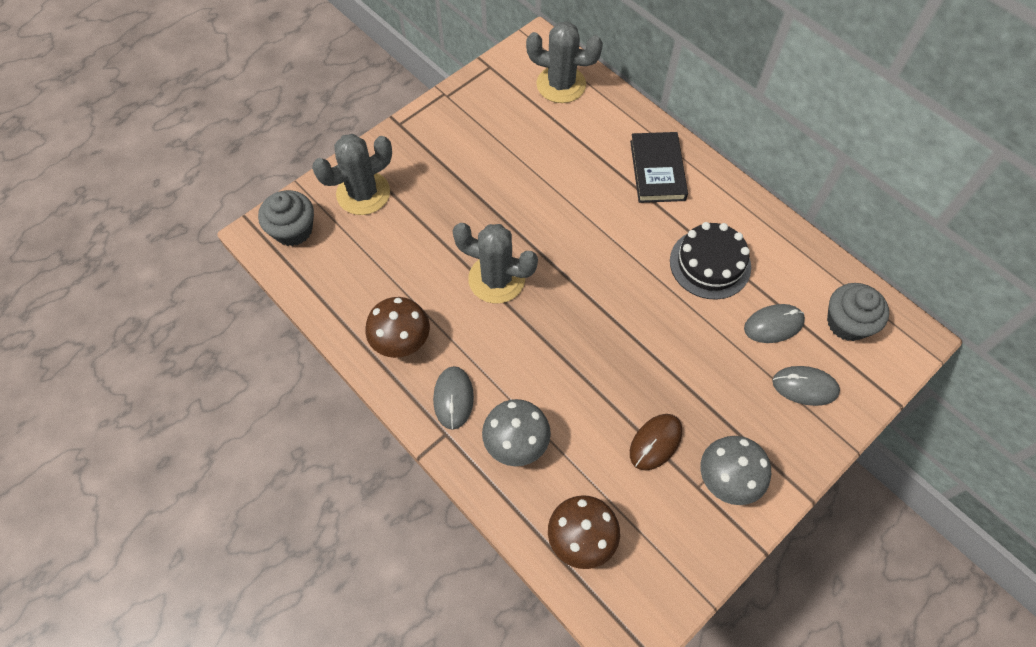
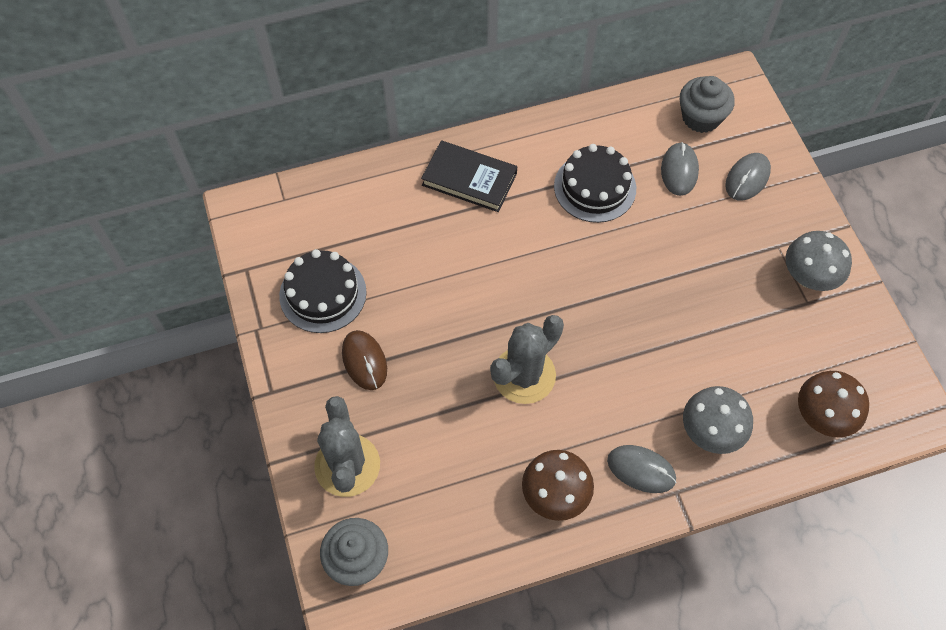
camera: 65 degrees left, 0 degrees up
grey cactus [526,21,603,103] -> none
brown mouse [630,414,682,471] -> brown mouse moved to [342,330,387,390]
none -> black cake [279,249,367,333]

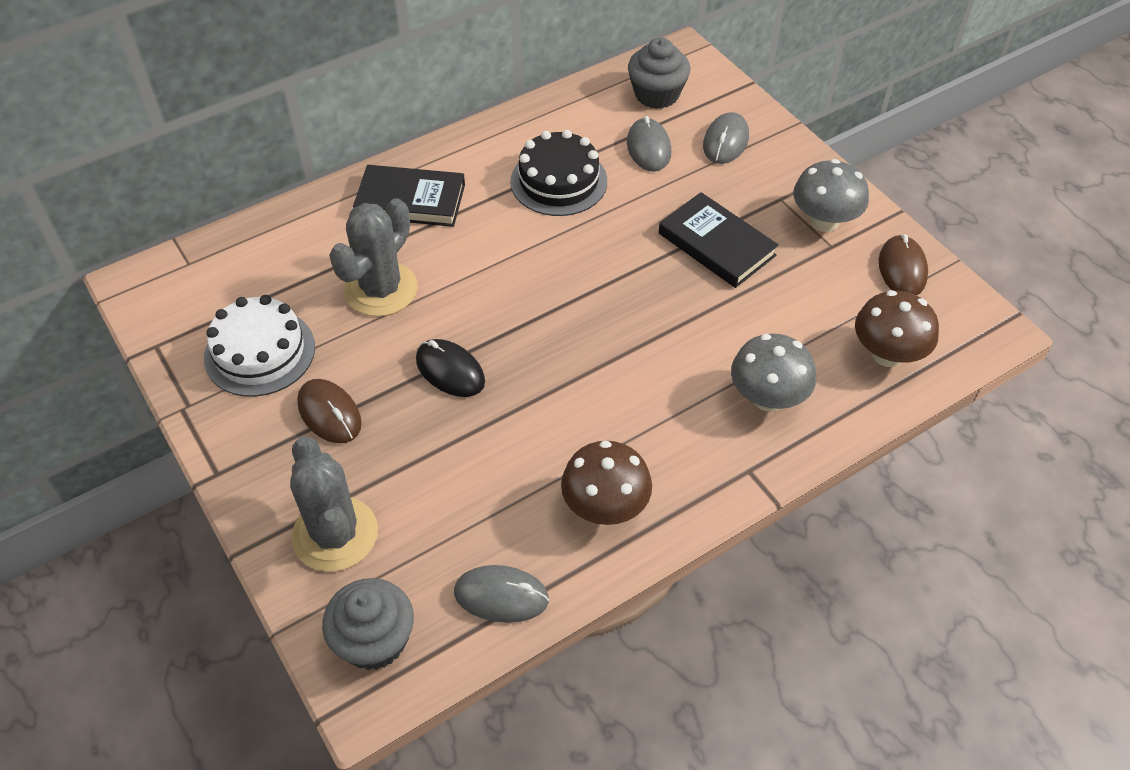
camera: 15 degrees left, 10 degrees down
black cake [279,249,367,333] -> white cake [204,295,315,397]
grey cactus [490,315,564,404] -> grey cactus moved to [329,198,418,317]
grey mouse [607,445,676,493] -> grey mouse moved to [454,565,549,623]
none -> black mouse [416,339,485,397]
none -> black book [659,192,779,288]
none -> brown mouse [879,234,928,296]

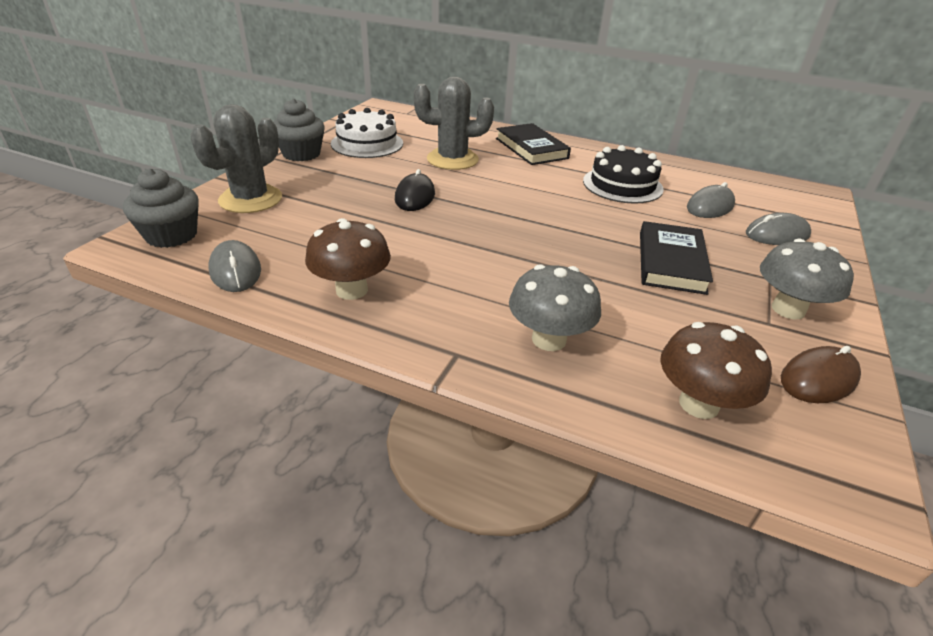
camera: 55 degrees right, 15 degrees down
brown mouse [297,379,362,443] -> none
grey cupcake [628,38,690,109] -> grey cupcake moved to [273,98,325,161]

